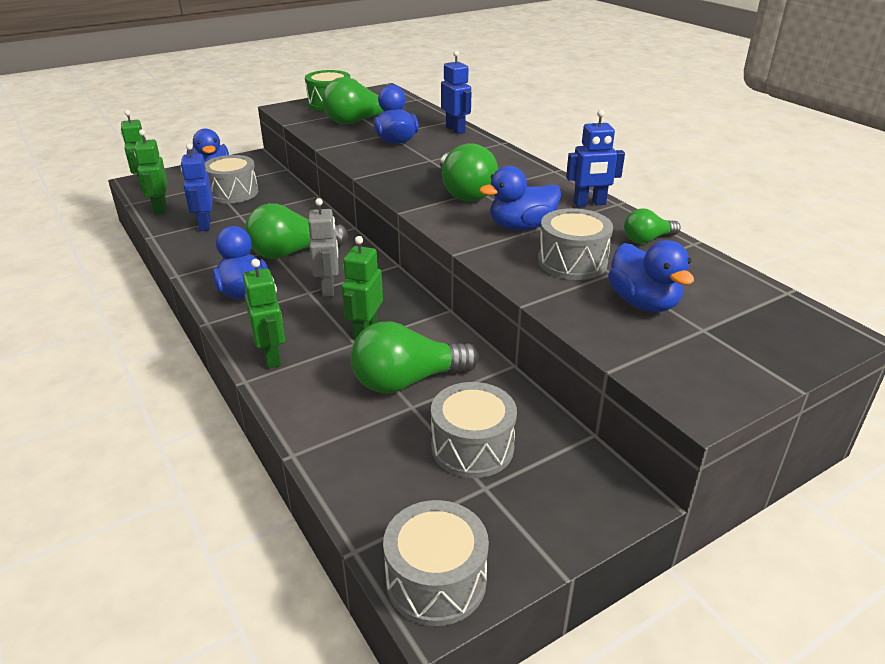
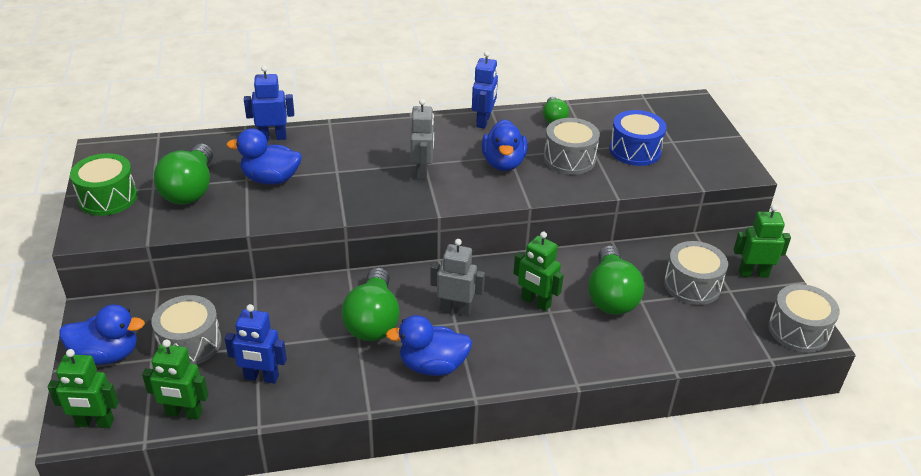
camera: 70 degrees left, 5 degrees up
green robot [243,259,285,368] -> green robot moved to [733,205,791,278]
green light bulb [440,143,498,202] -> grey robot [410,99,434,180]
blue duck [608,240,694,312] -> blue drum [609,110,667,166]

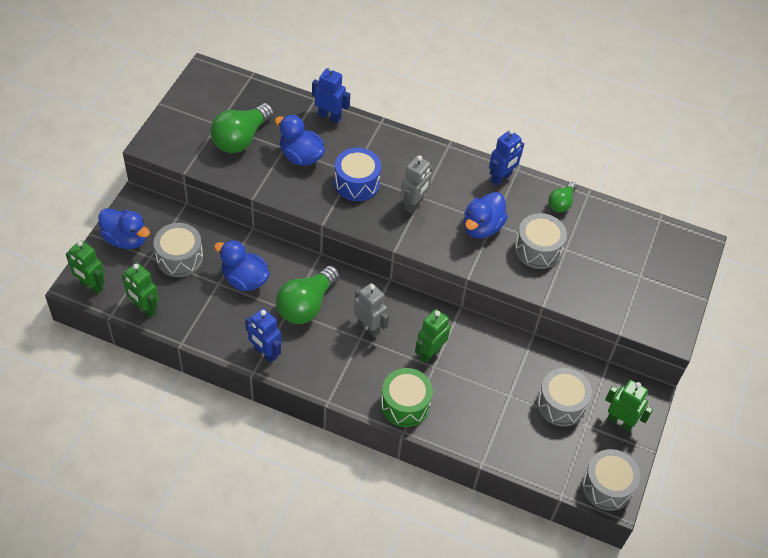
camera: 30 degrees right, 15 degrees up
green drum [70,153,137,216] -> green drum moved to [381,368,433,427]
blue robot [225,304,287,384] -> blue robot moved to [245,308,281,363]
blue duck [386,315,472,376] -> blue duck moved to [214,240,270,291]
green robot [513,232,564,311] -> green robot turned 60 degrees clockwise [415,309,450,363]
green light bulb [588,245,644,315] -> none
blue drum [609,110,667,166] -> blue drum moved to [334,148,381,201]

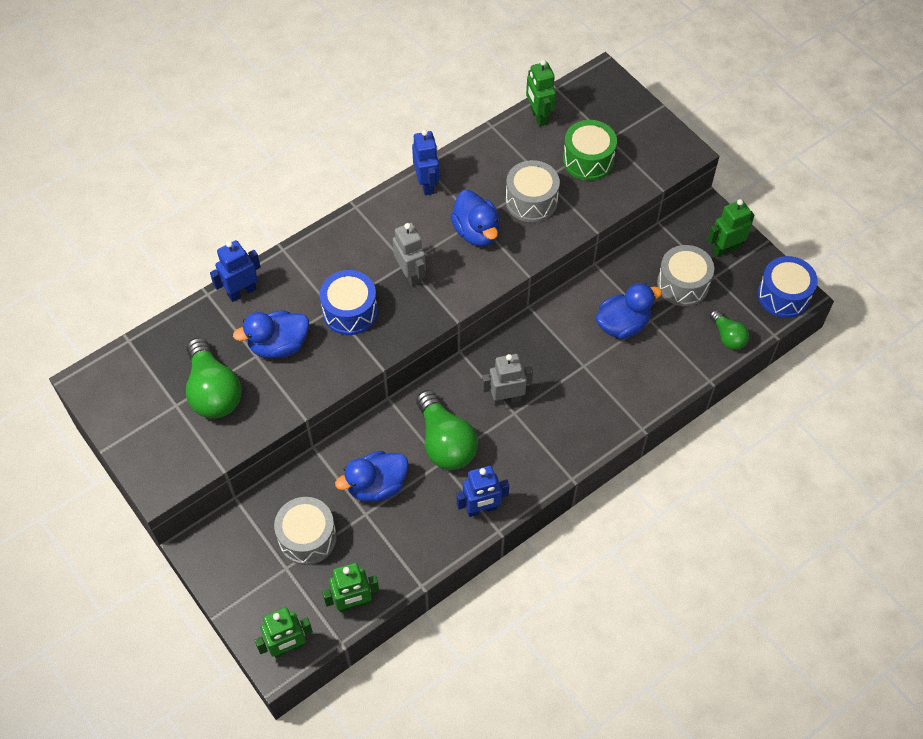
camera: 55 degrees left, 5 degrees up
blue duck [98,208,150,249] -> blue duck moved to [595,283,662,339]
green drum [381,368,433,427] -> green drum moved to [563,120,617,181]
green robot [415,309,450,363] -> green robot moved to [526,60,556,126]
green light bulb [548,182,577,212] -> green light bulb moved to [710,310,749,350]
grey drum [582,449,640,511] -> blue drum [758,256,818,318]

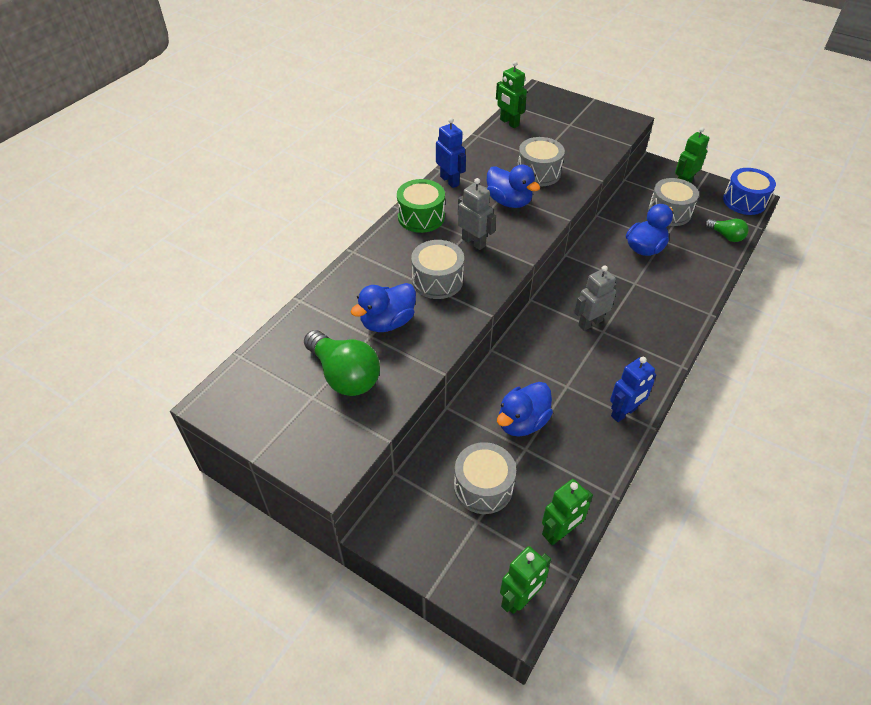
camera: 20 degrees left, 10 degrees down
blue robot [210,240,261,302] -> none
blue drum [320,270,378,335] -> grey drum [411,240,464,299]
green light bulb [416,390,478,470] -> none
green drum [563,120,617,181] -> green drum moved to [397,179,445,233]

